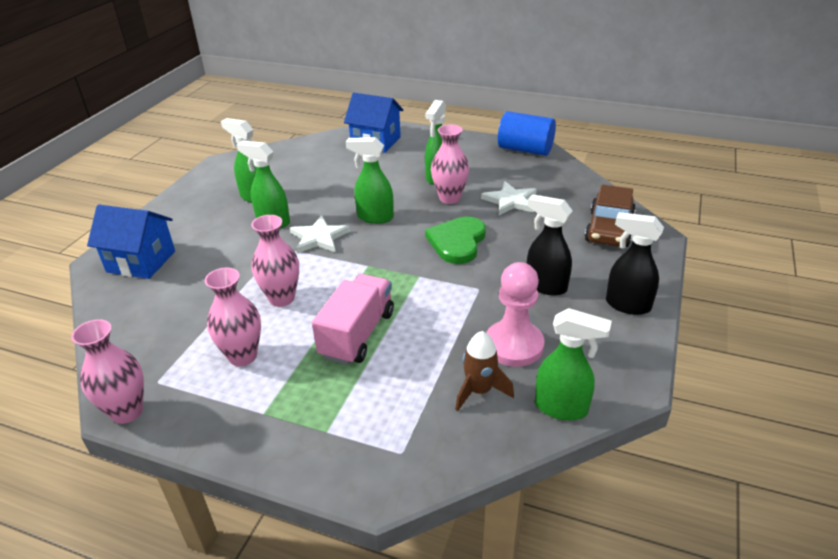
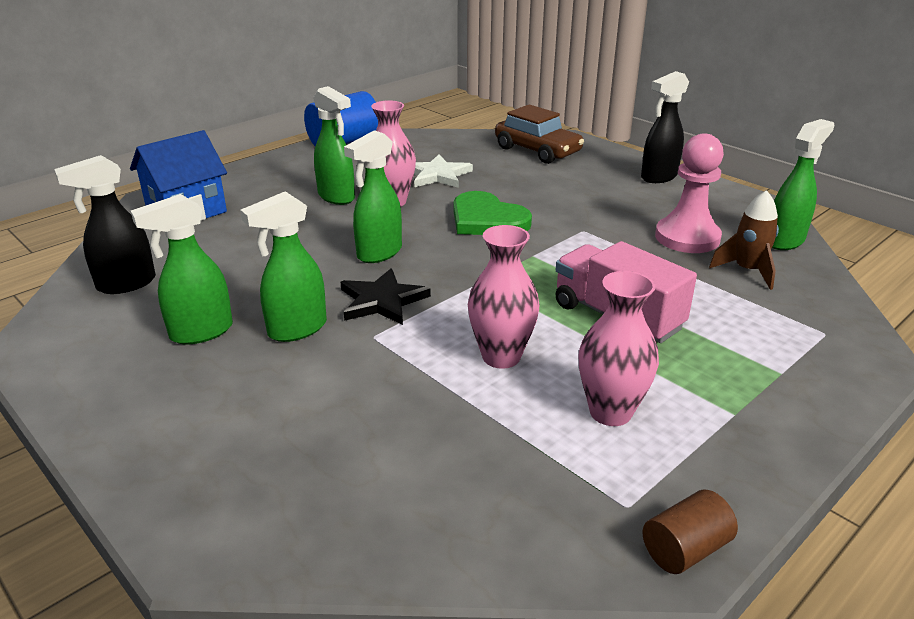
camera: 65 degrees left, 5 degrees down
pink vase [71,319,144,424] -> brown cylinder [643,490,738,574]
blue house [87,205,175,279] -> none
white star [290,215,350,253] -> black star [341,268,431,325]
black spray bottle [527,195,573,296] -> black spray bottle moved to [54,155,156,294]

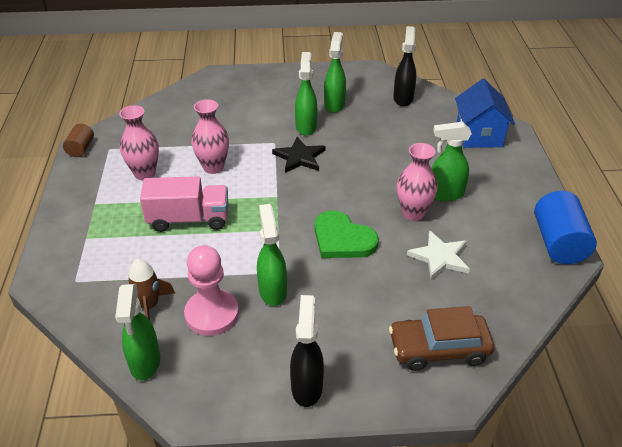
camera: 130 degrees right, 10 degrees up
green spray bottle [344,130,402,263] -> green spray bottle moved to [257,204,287,306]
green heart [453,191,532,235] -> green heart turned 135 degrees counterclockwise [315,210,379,258]

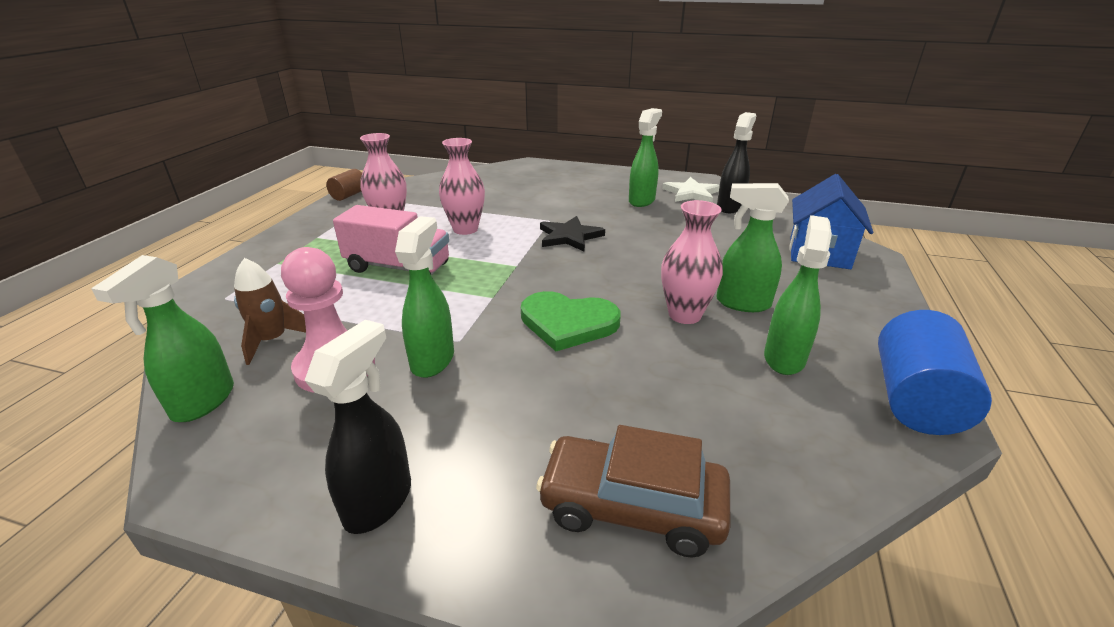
camera: 20 degrees right, 10 degrees down
green spray bottle [295,52,317,136] -> green spray bottle moved to [764,215,832,375]
green heart [315,210,379,258] -> green heart turned 45 degrees counterclockwise [521,291,621,351]
white star [407,230,470,280] -> white star moved to [662,177,720,202]

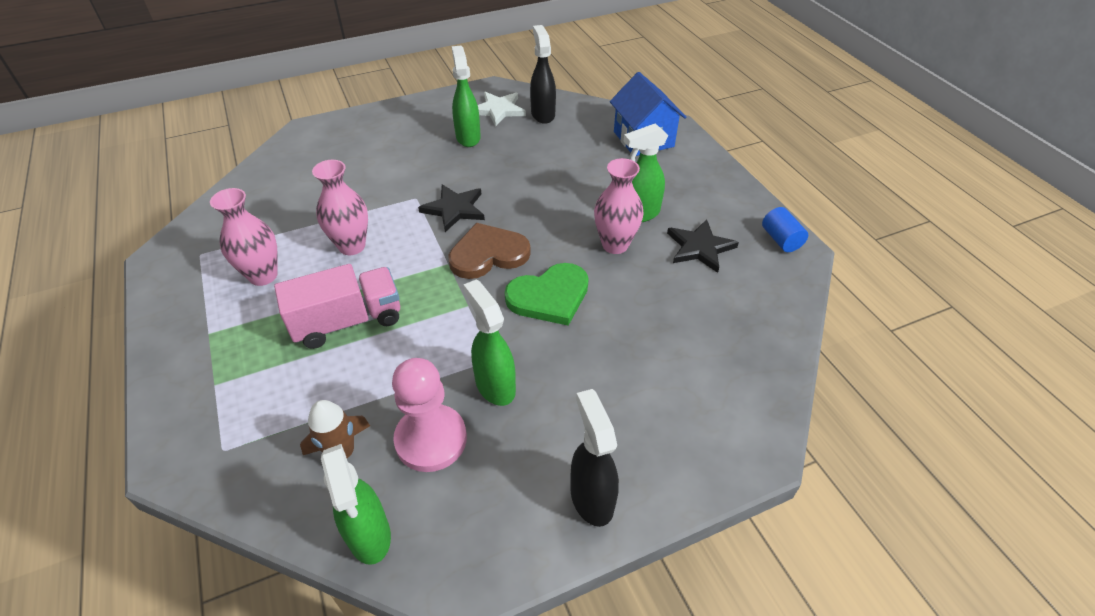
camera: 40 degrees left, 15 degrees up
brown cylinder [326,169,362,201] -> none
brown car [536,425,730,558] -> none
green spray bottle [764,215,832,375] -> black star [667,219,739,273]
blue cylinder [878,310,992,435] -> blue cylinder [762,207,808,252], size x0.56
none -> brown heart [448,223,531,279]

